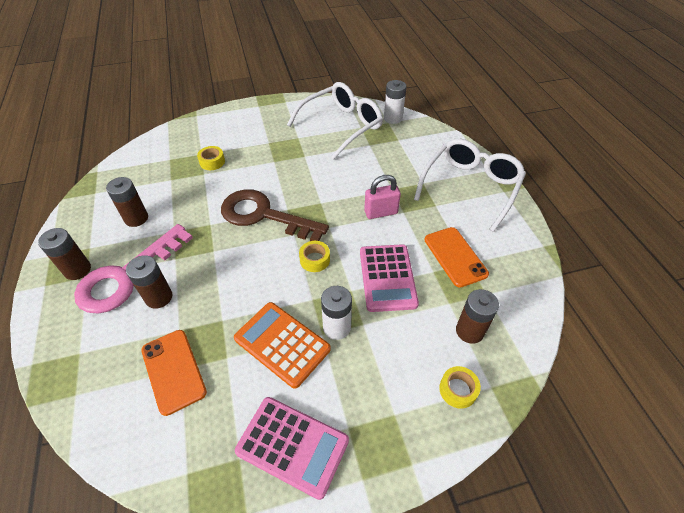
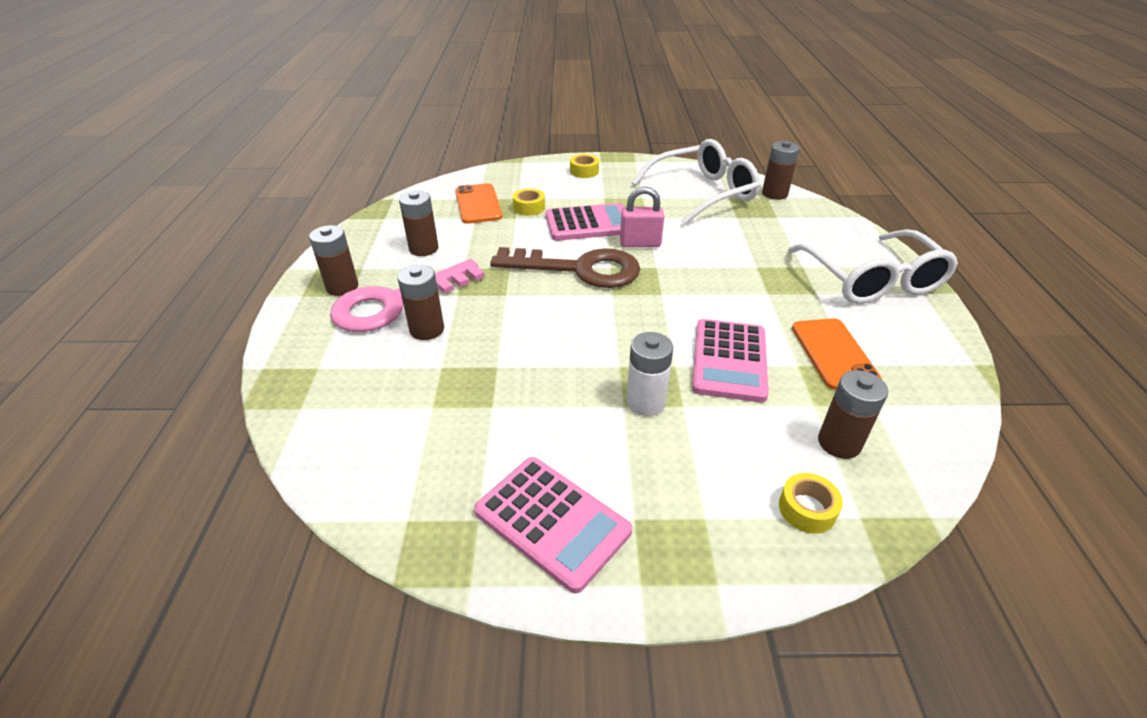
camera: 15 degrees right, 10 degrees down
orange phone [141,330,207,416] -> orange phone moved to [455,183,503,224]
brown key [221,189,329,241] -> brown key turned 150 degrees clockwise [490,247,640,288]
orange calculator [234,302,331,389] -> none
yellow tape [299,241,330,272] -> yellow tape moved to [570,154,599,178]
pink padlock [364,175,401,219] -> pink padlock moved to [620,187,664,247]
white battery [384,80,407,124] -> brown battery [762,141,800,200]
white glasses [414,139,526,232] -> white glasses turned 120 degrees clockwise [788,229,958,304]
none -> pink calculator [546,203,624,241]

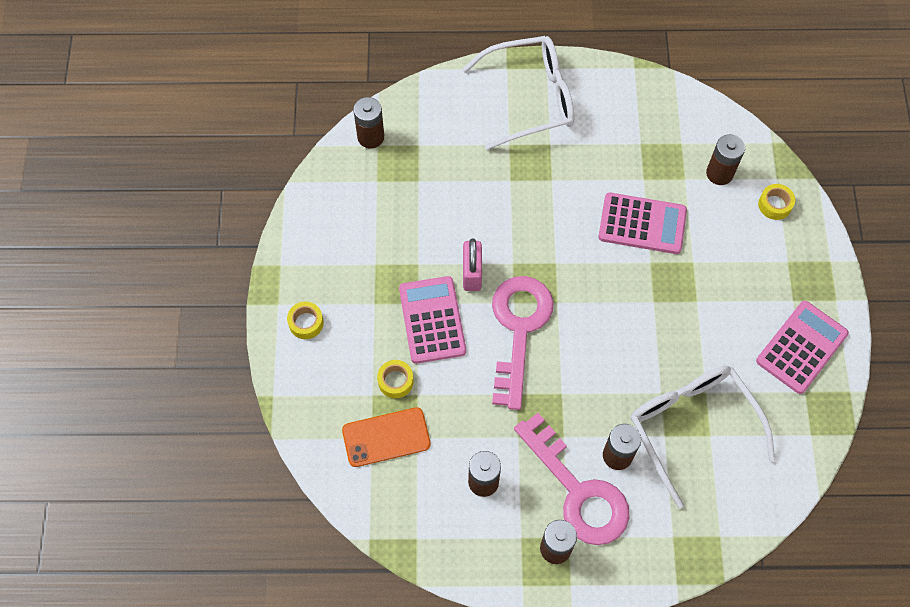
camera: 90 degrees left, 25 degrees up
brown key [490,247,640,288] -> pink key [492,276,554,410]
white battery [626,332,673,416] -> none
white glasses [632,139,760,225] -> white glasses moved to [630,365,775,509]
orange phone [792,318,882,390] -> none

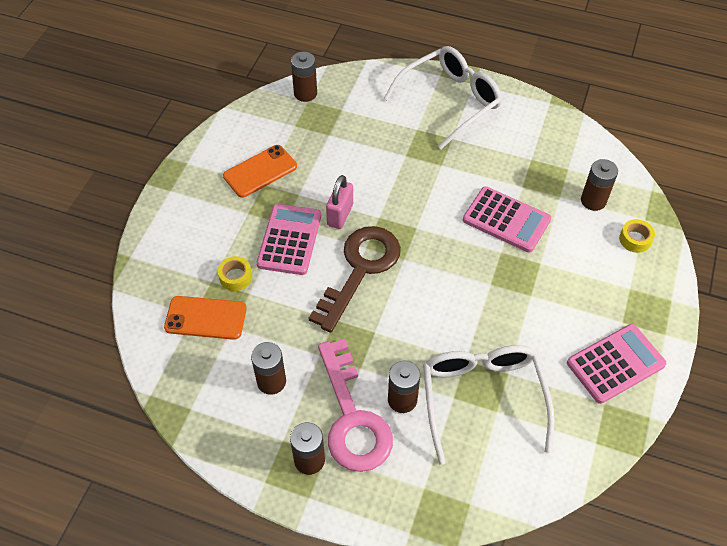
camera: 20 degrees right, 10 degrees down
yellow tape [287,302,324,339] -> none
white glasses [462,36,574,150] -> white glasses turned 45 degrees counterclockwise [384,46,502,149]
pink key [492,276,554,410] -> brown key [309,226,401,333]
none -> orange phone [223,145,297,198]

